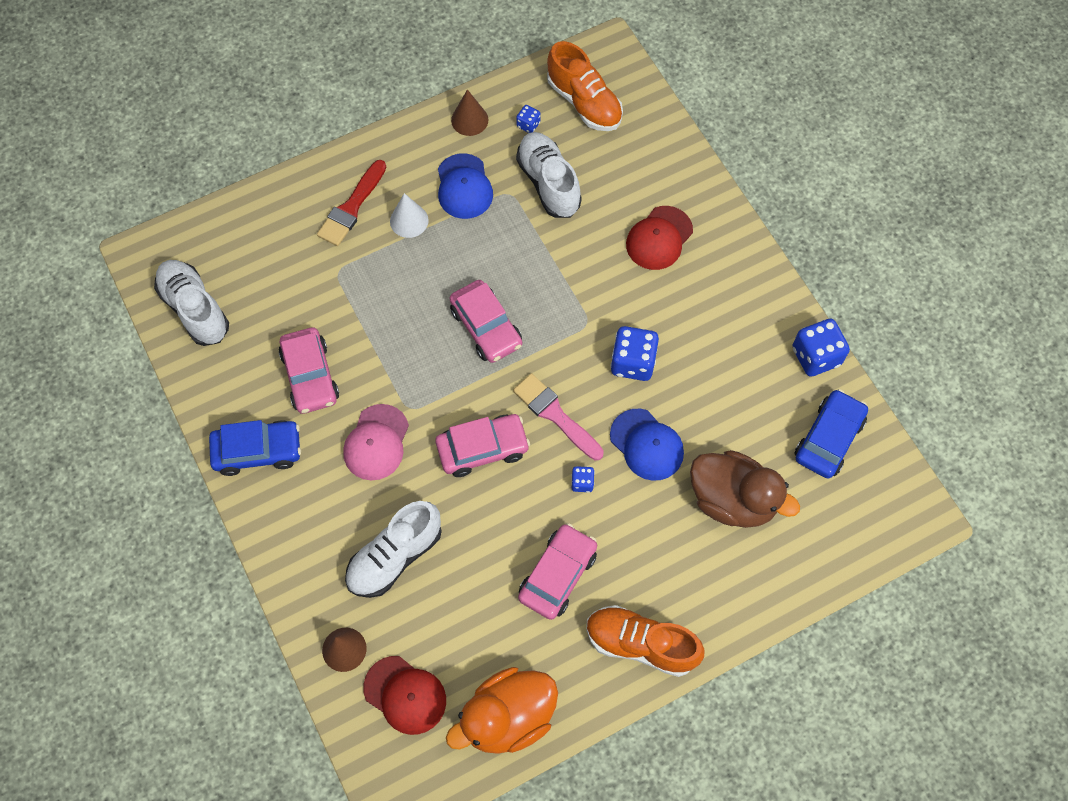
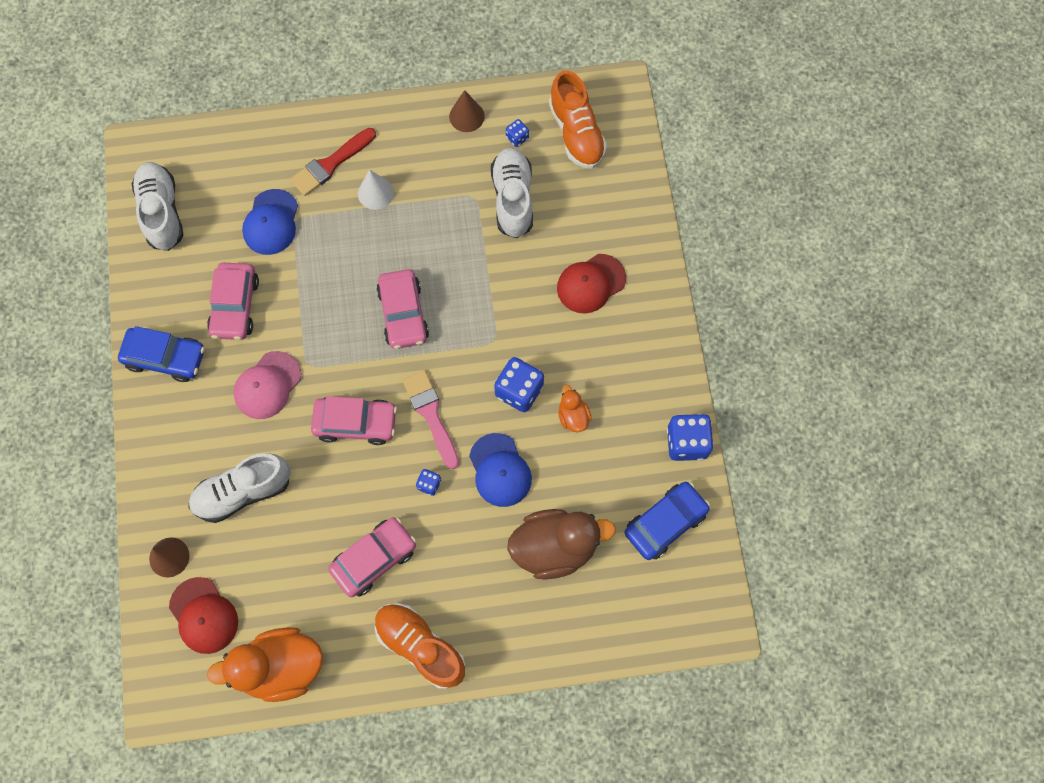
camera: 20 degrees right, 5 degrees up
blue cap [438,153,493,219] -> blue cap moved to [242,189,298,255]
brown duck [690,450,800,528] -> brown duck turned 60 degrees counterclockwise [507,509,616,579]
none -> orange duck [558,385,591,432]

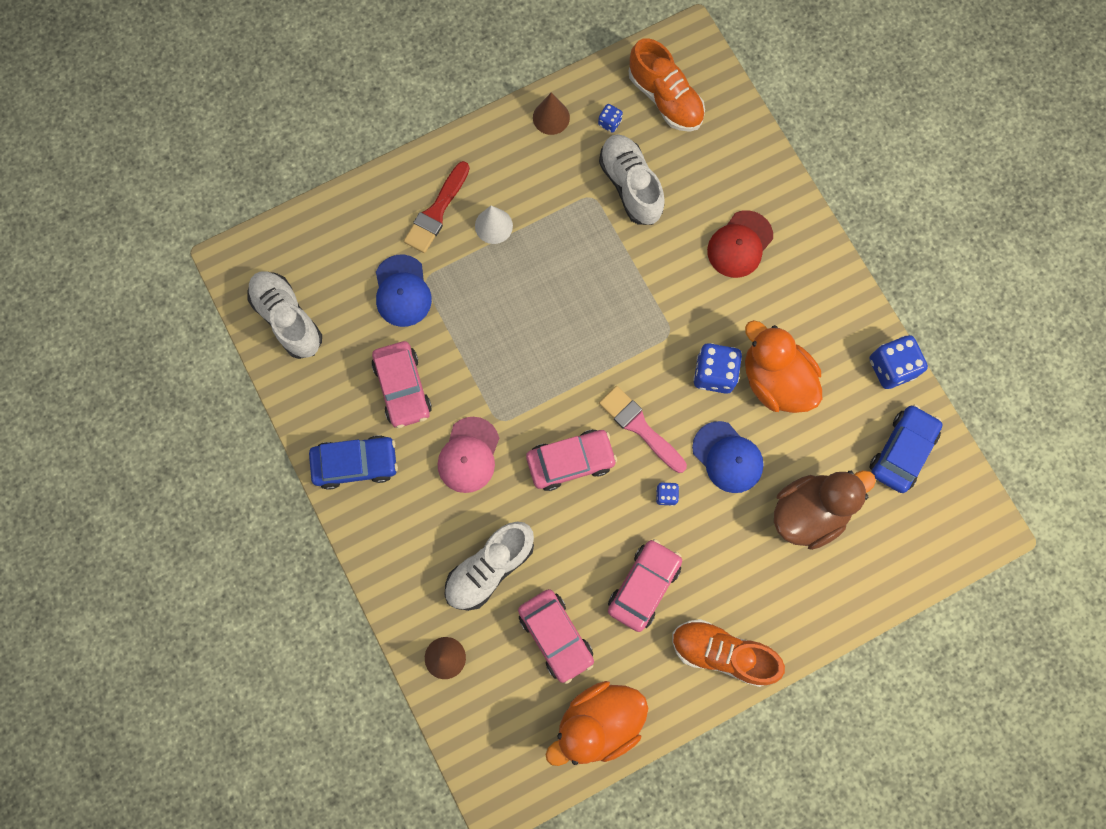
camera: 20 degrees left, 5 degrees up
red cap [169,577,238,654] -> none
pink car [376,269,429,349] -> pink car moved to [518,589,594,684]
orange duck [558,385,591,432] -> orange duck [745,320,822,413], size x2.09

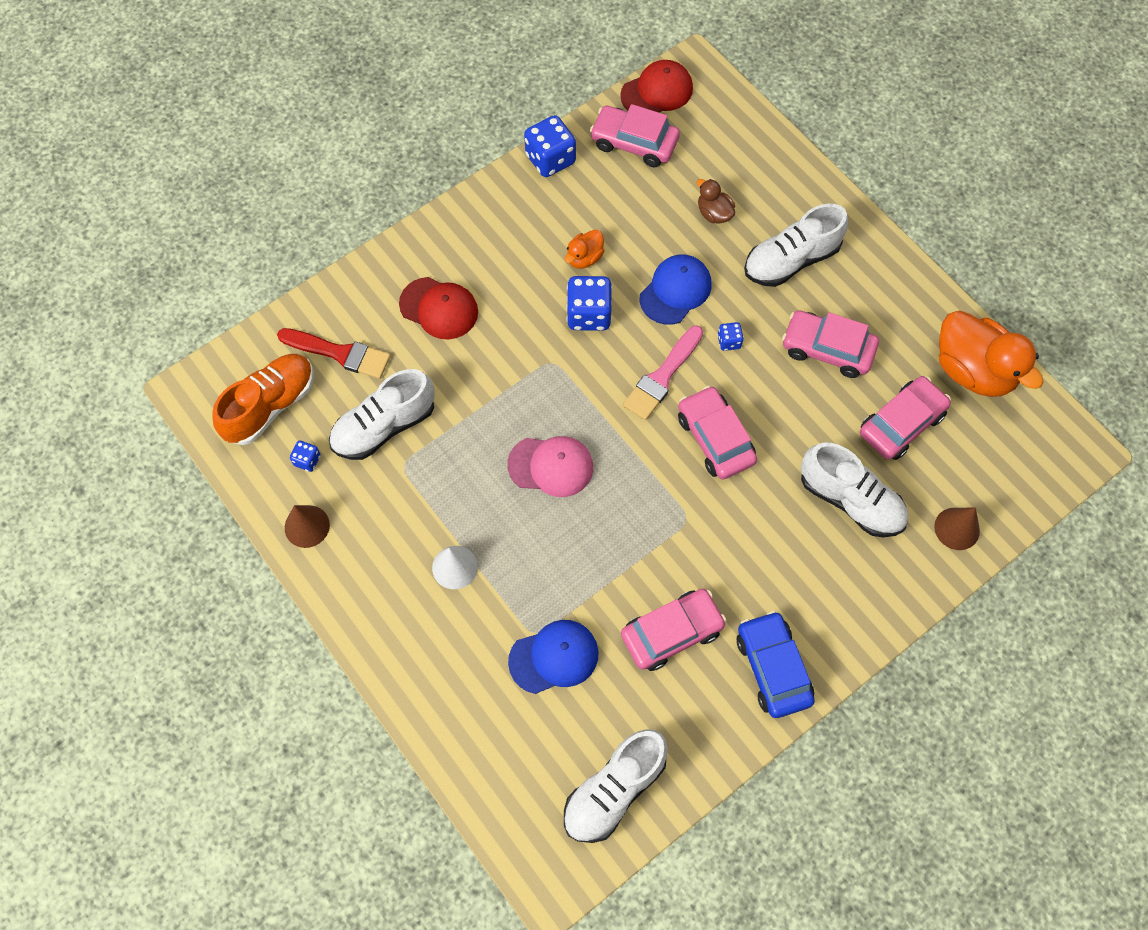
camera: 100 degrees left, 10 degrees down
red brush [404,161,470,253] -> red brush moved to [277,328,391,379]
pink cap [438,417,499,493] -> pink cap moved to [507,436,593,497]
orange shoe [672,619,785,687] -> none
orange duck [745,320,822,413] -> orange duck [564,229,604,269], size x0.48
brown duck [774,470,876,550] -> brown duck [697,179,735,224], size x0.48
blue car [869,405,943,493] -> pink car [590,104,680,167]
none -> red cap [620,60,693,112]
none -> white shoe [744,204,848,287]

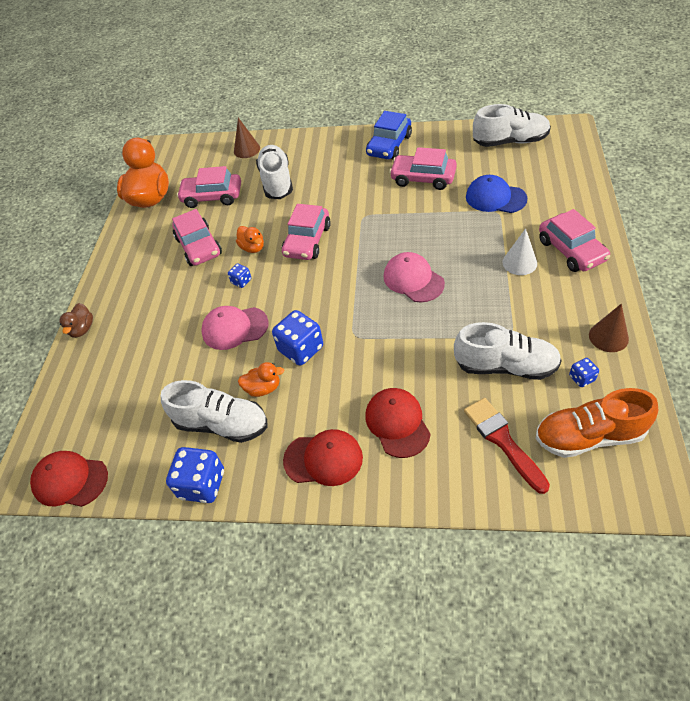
camera: 130 degrees left, 15 degrees down
pink car [590,104,680,167] -> pink car moved to [539,209,610,272]
pink brush [623,326,703,420] -> none
blue cap [640,255,712,325] -> pink cap [201,306,269,350]
brown duck [697,179,735,224] -> brown duck moved to [59,303,93,338]
white shoe [744,204,848,287] -> white shoe moved to [161,380,267,443]
none -> orange duck [236,226,264,253]
none -> red cap [283,429,363,486]

